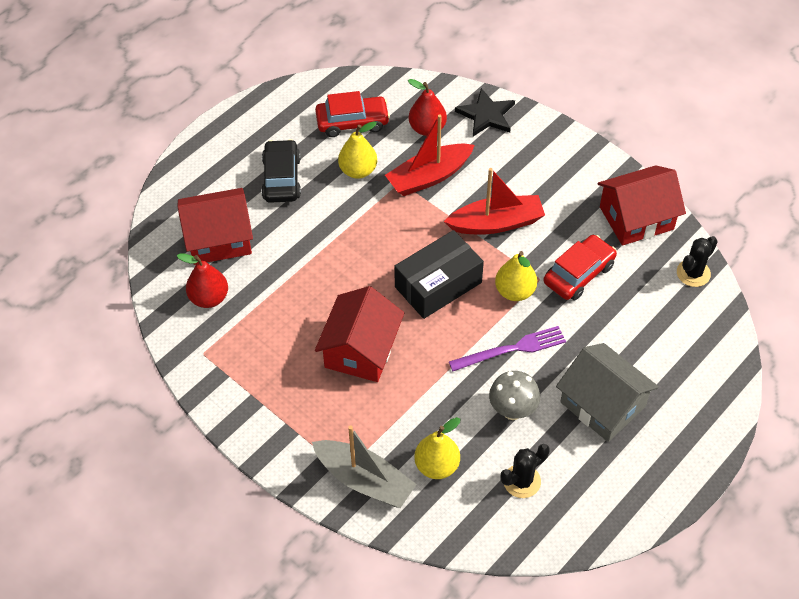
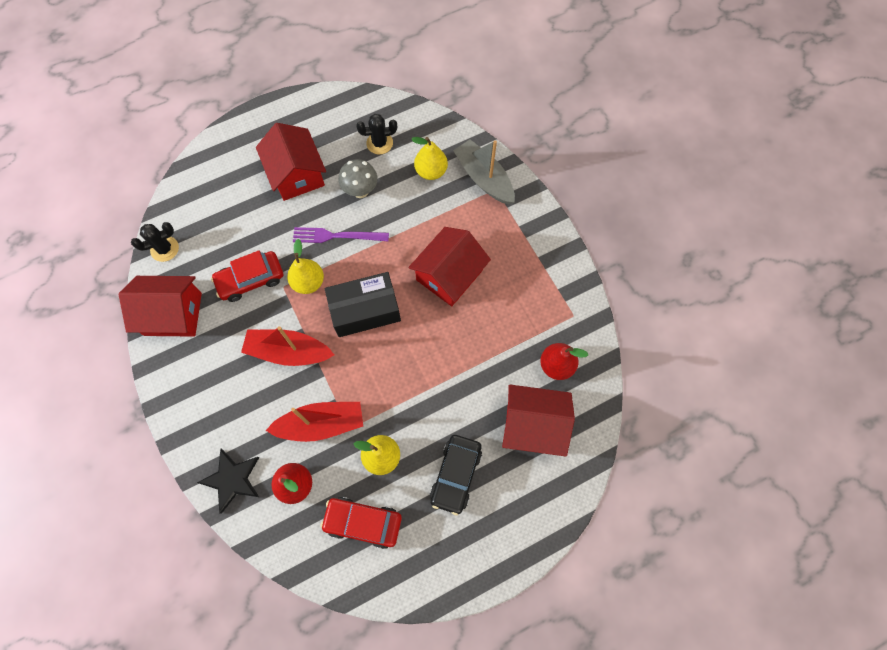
camera: 160 degrees left, 15 degrees up
grey house [556,343,659,442] -> red house [256,123,326,201]

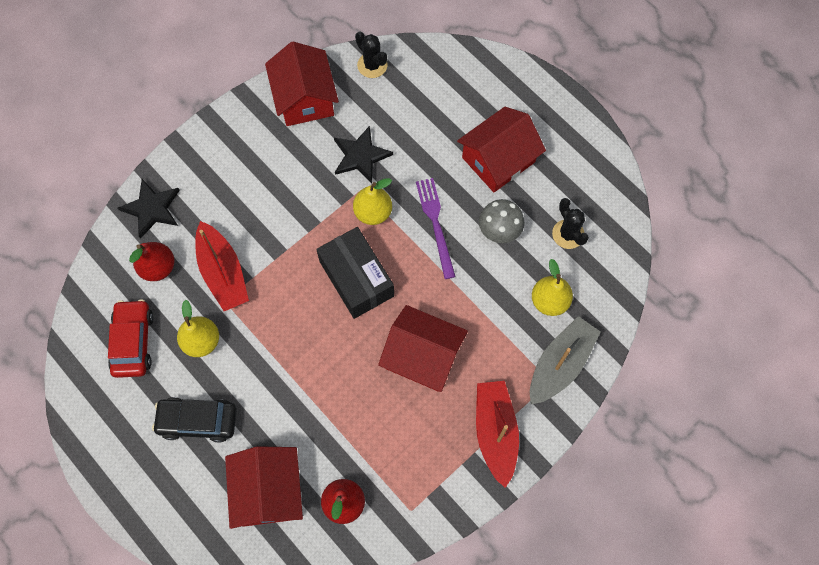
camera: 75 degrees right, 0 degrees up
red car [211,250,283,302] -> black star [334,126,393,183]
red boat [241,326,334,366] -> red boat moved to [476,381,519,488]

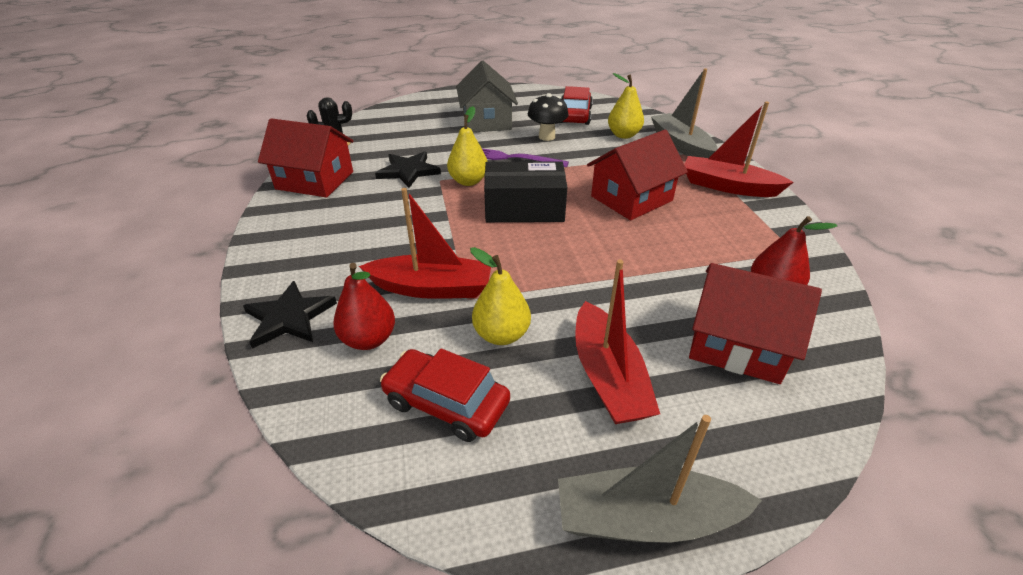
camera: 60 degrees left, 30 degrees down
black car [152,397,237,443] -> red boat [575,259,660,424]
red house [457,107,546,192] -> grey house [456,61,518,132]
grey mushroom [479,199,524,243] -> black mushroom [528,93,568,141]
black cactus [552,198,589,249] -> red car [560,86,593,125]
none -> grey boat [558,415,762,542]

